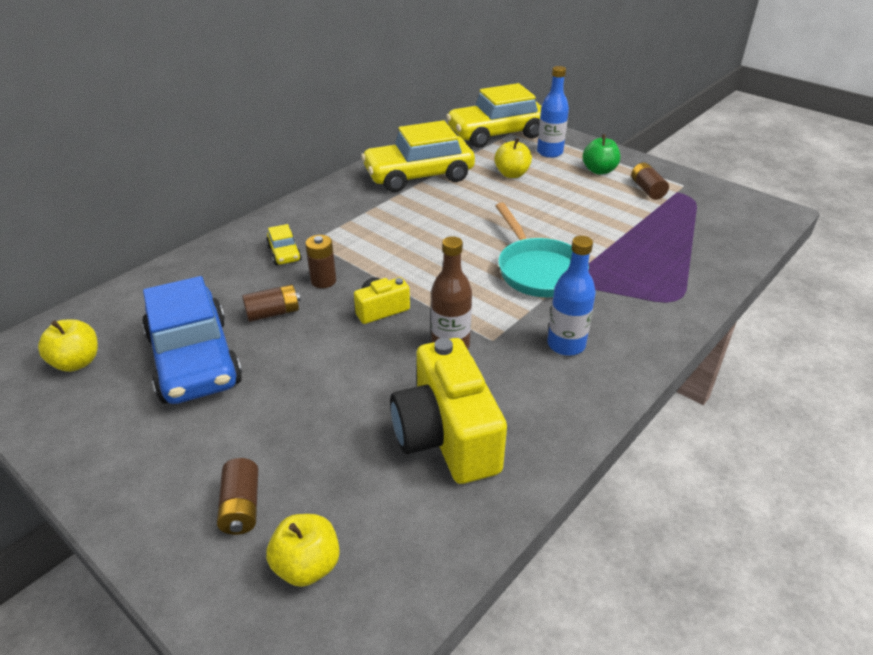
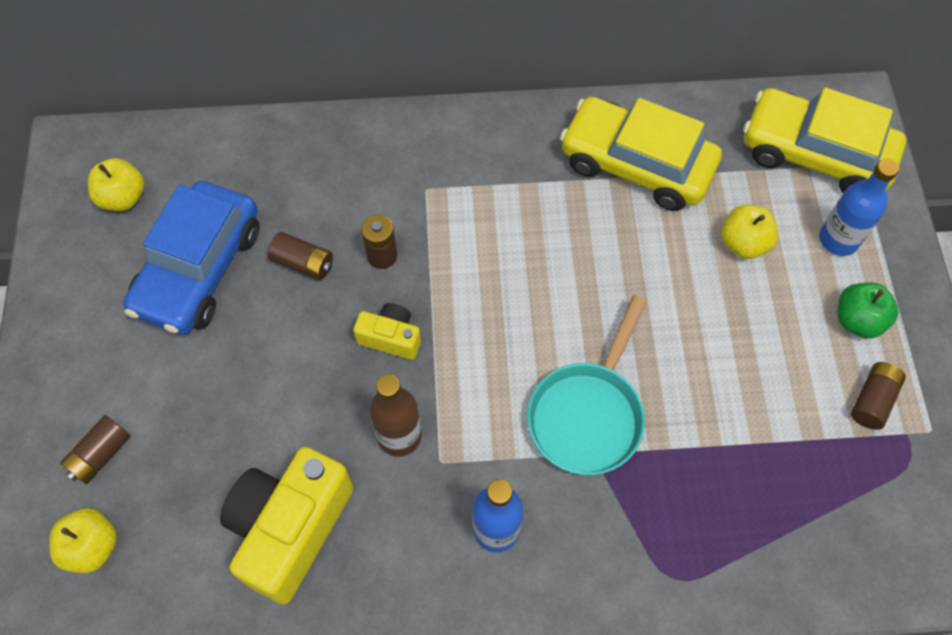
camera: 45 degrees right, 25 degrees up
yellow car [266,224,302,265] -> none

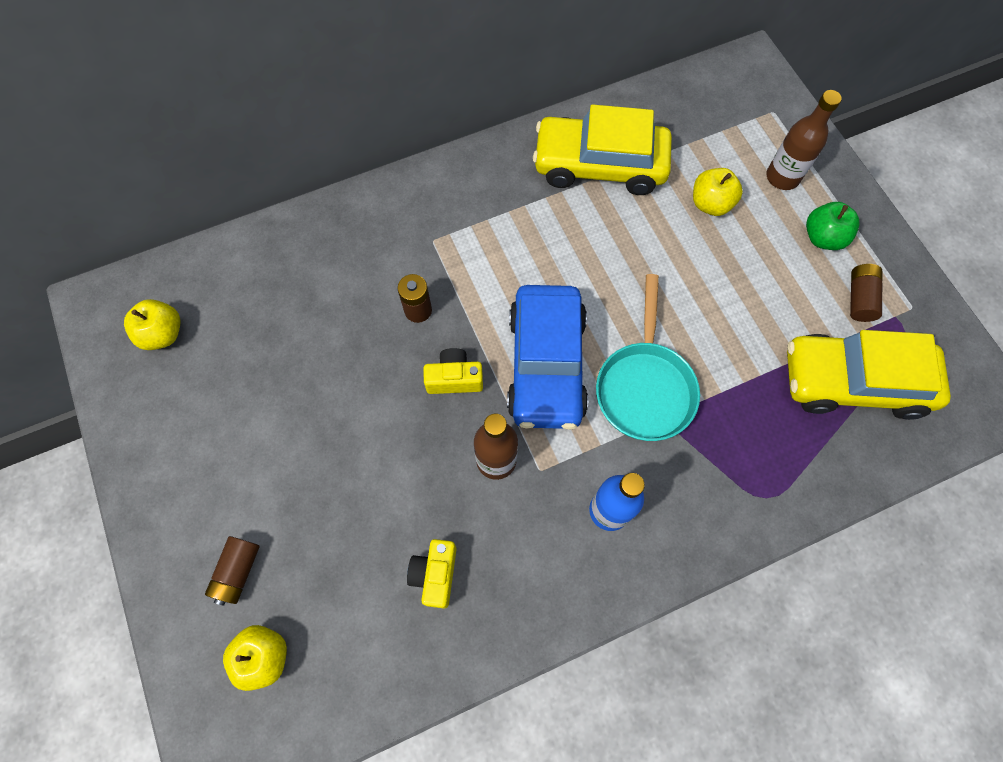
camera: 20 degrees left, 5 degrees up
blue car [123,181,260,335] -> blue car moved to [507,285,588,430]
yellow camera [220,447,354,604] -> yellow camera [407,539,457,609], size x0.50
brown battery [268,232,333,280] -> none
yellow car [743,88,906,193] -> yellow car moved to [787,330,951,420]
blue bottle [819,158,899,256] -> brown bottle [766,90,842,190]

